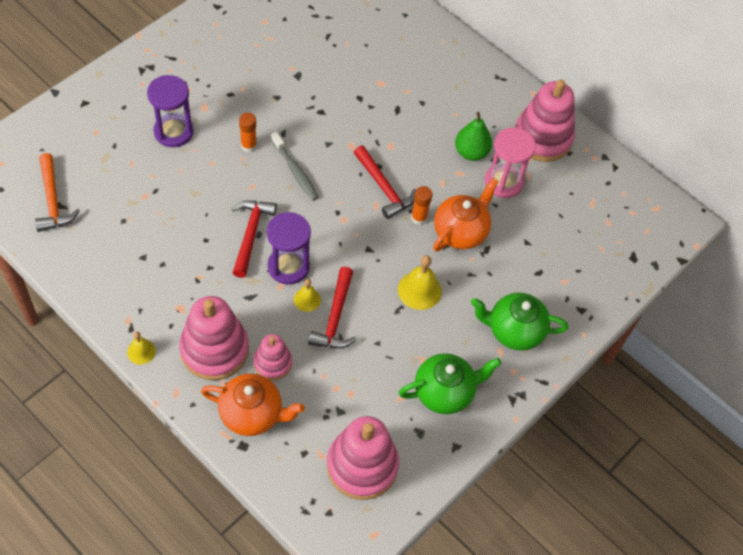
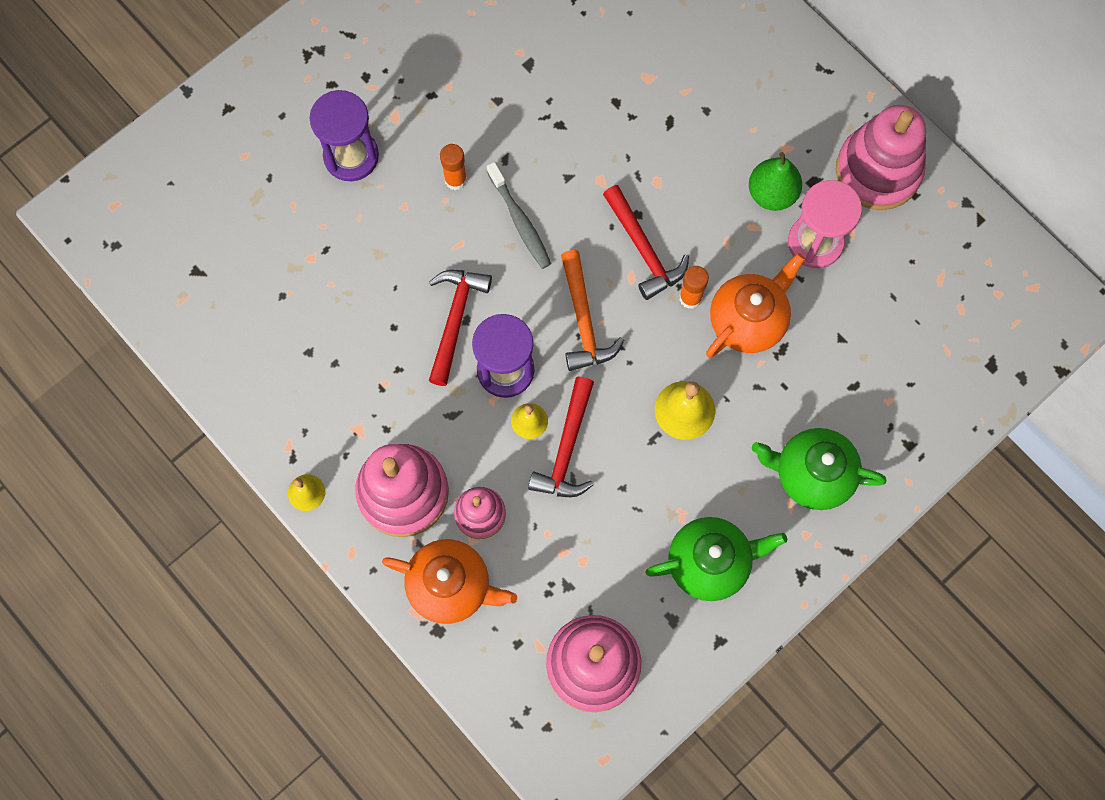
camera: 10 degrees right, 15 degrees up
orange hammer [35,153,80,232] -> orange hammer moved to [561,250,624,371]

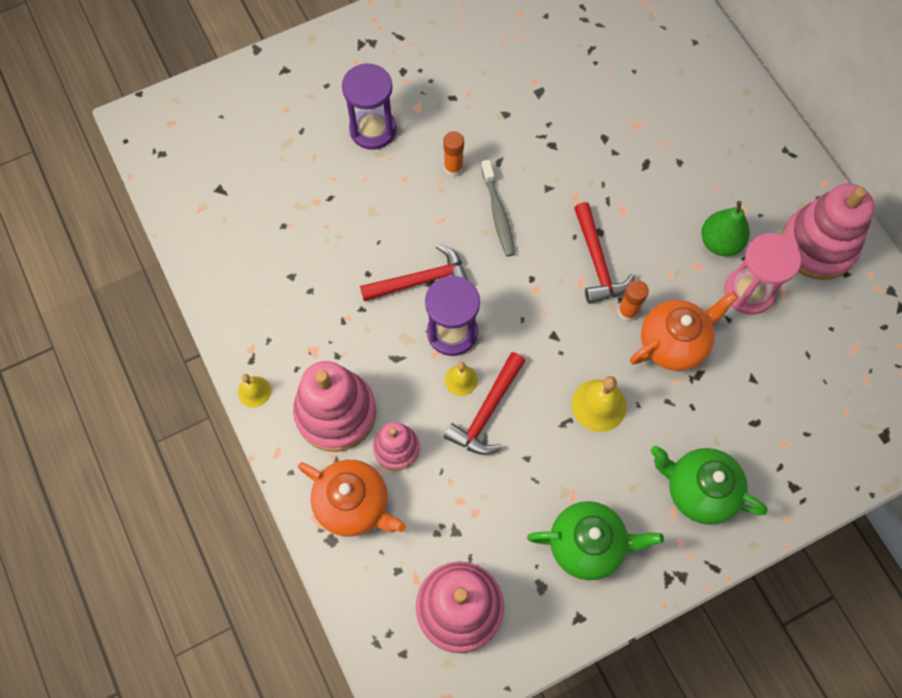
camera: 15 degrees right, 5 degrees down
red hammer [429,270,492,386] -> red hammer turned 45 degrees clockwise [360,244,469,301]
orange hammer [561,250,624,371] -> none

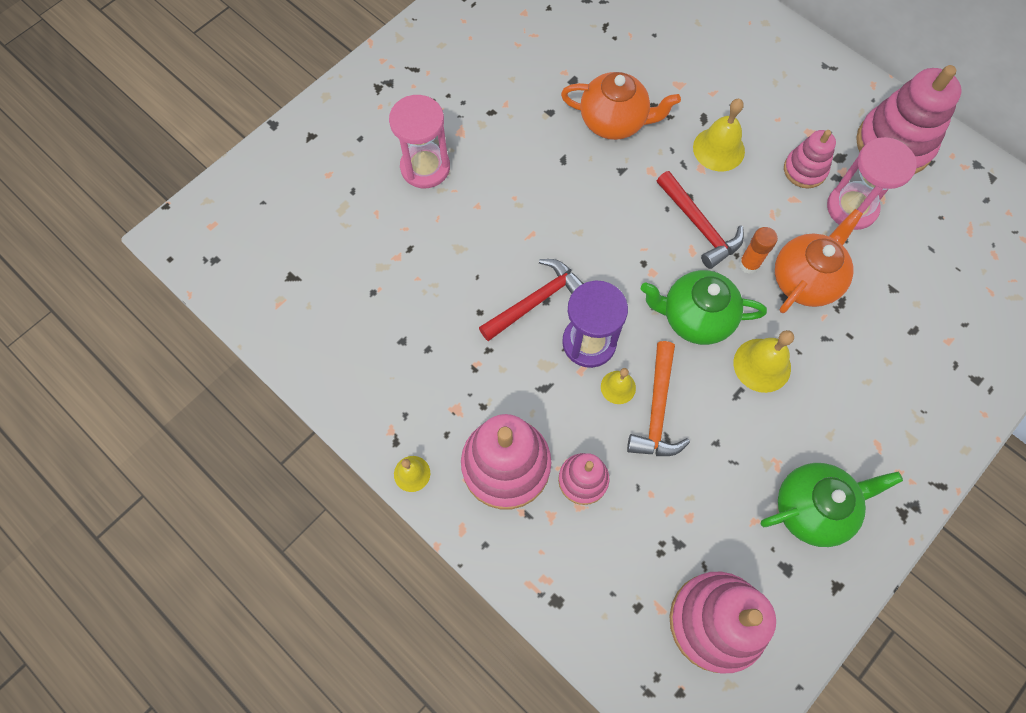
camera: 20 degrees left, 0 degrees up
orange teapot [298,460,406,537] -> orange teapot moved to [561,72,681,140]
purple hourglass [342,63,396,150] -> pink hourglass [389,95,450,188]
orange glue stick [443,131,464,177] -> none
red hammer [444,352,525,455] -> orange hammer [627,341,690,456]
grey toothbrush [481,160,515,257] -> none
green teapot [651,446,768,525] -> green teapot moved to [641,270,767,345]
green pear [701,201,750,256] -> pink stacking toy [784,130,836,188]
none -> yellow bell [693,99,745,171]

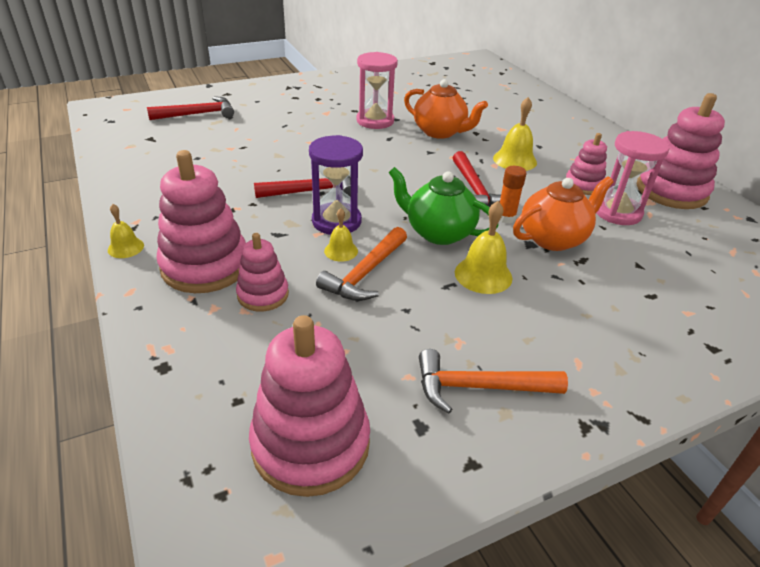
camera: 20 degrees right, 30 degrees down
pink hourglass [389,95,450,188] -> pink hourglass moved to [356,52,398,129]
green teapot [760,463,903,547] -> orange hammer [419,349,568,413]
none -> red hammer [147,97,234,120]

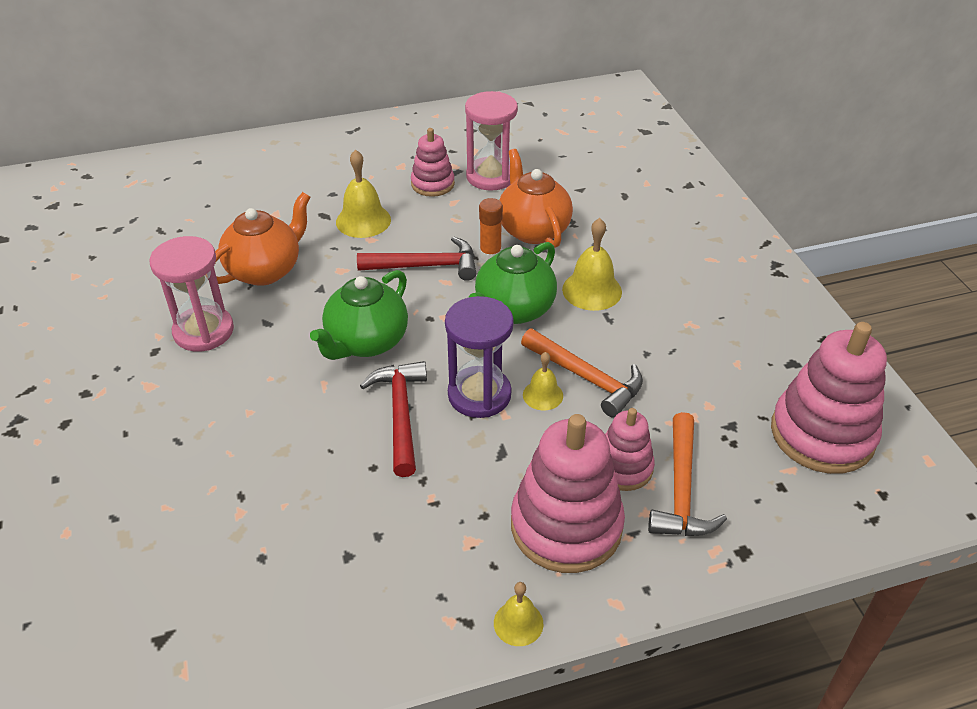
camera: 80 degrees left, 5 degrees up
red hammer [147,97,234,120] -> none
orange hammer [419,349,568,413] -> orange hammer moved to [648,412,727,536]
pink stacking toy [637,93,725,209] -> none
none -> green teapot [310,270,408,360]

